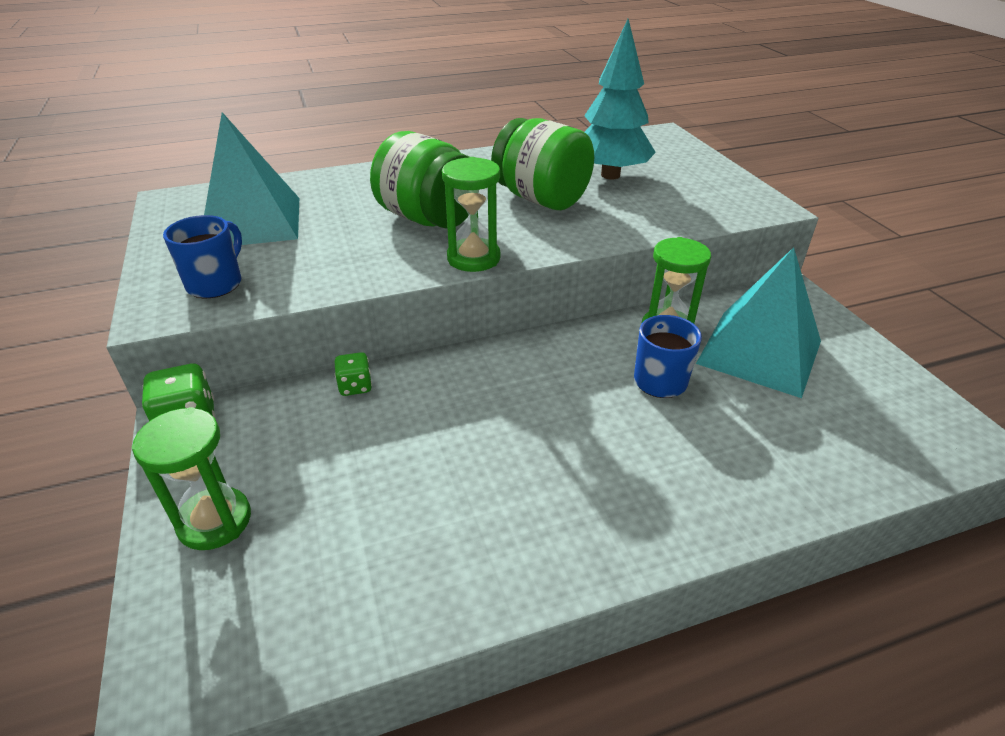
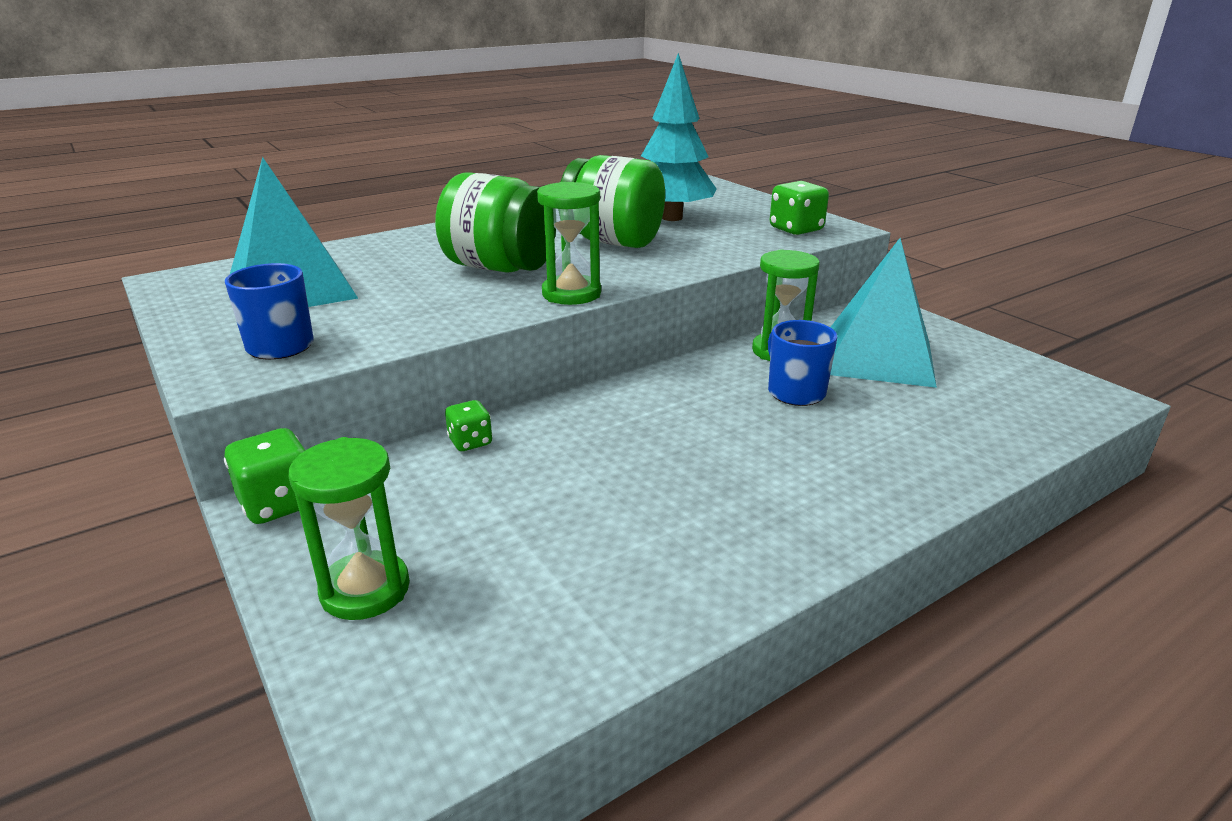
camera: 15 degrees left, 10 degrees down
none -> green dice [770,181,829,235]

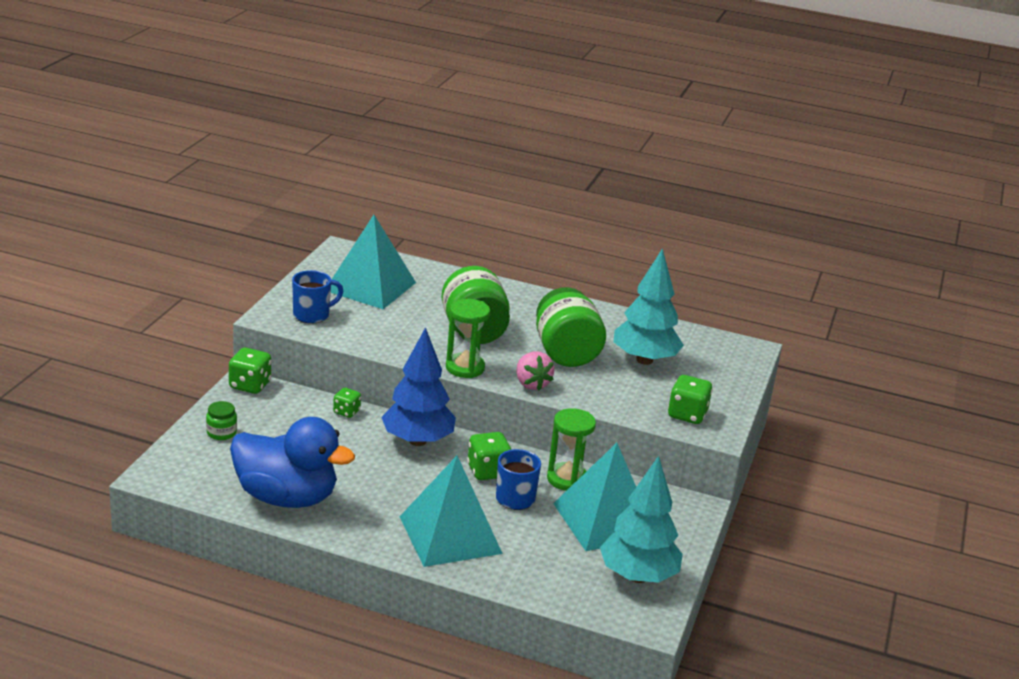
camera: 50 degrees right, 0 degrees up
green hourglass [289,437,410,620] -> green jar [206,401,237,440]
none -> blue duck [230,417,355,508]
none -> blue tree [381,327,456,446]
none -> turquoise pyramid [400,456,503,567]
none -> green dice [467,432,511,480]
none -> pink strawberry [516,351,554,390]
none -> turquoise tree [600,456,683,583]

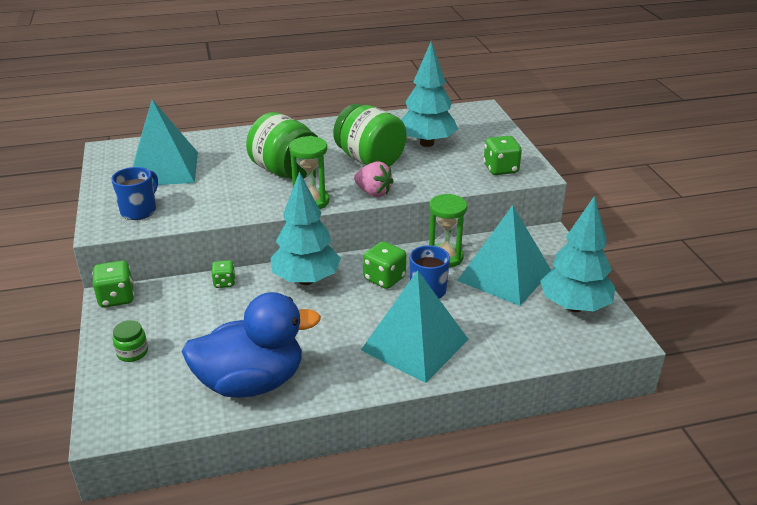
camera: 30 degrees left, 5 degrees up
blue tree [381,327,456,446] -> turquoise tree [270,172,341,285]

